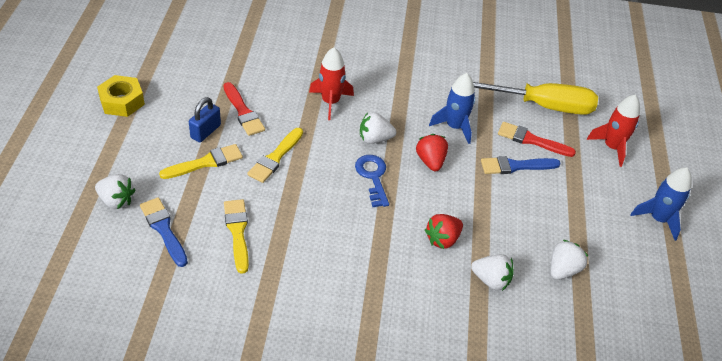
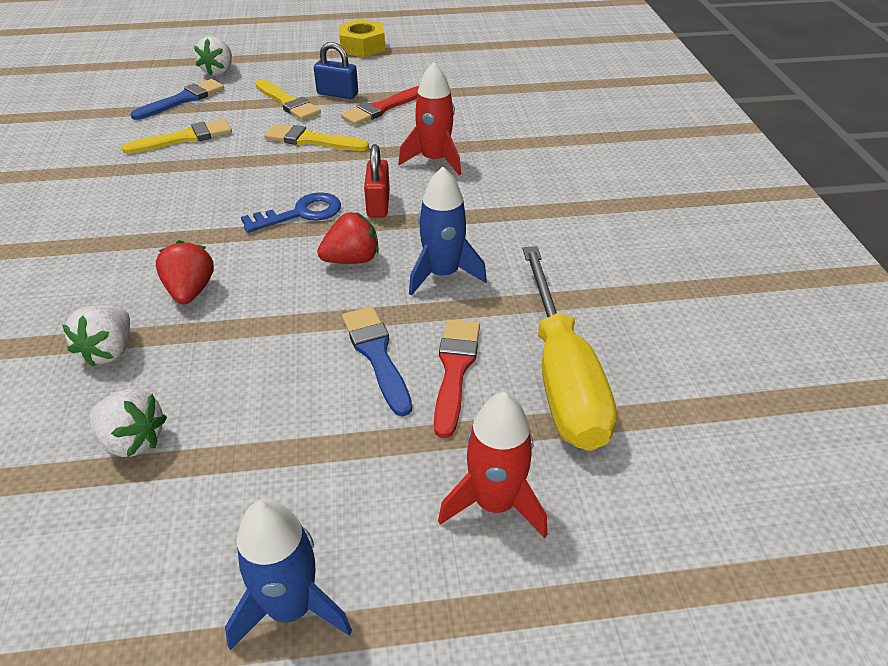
camera: 80 degrees right, 5 degrees down
white strawberry [360,112,396,144] -> red padlock [364,144,390,217]
red strawberry [425,214,463,249] -> red strawberry turned 45 degrees clockwise [156,240,214,304]

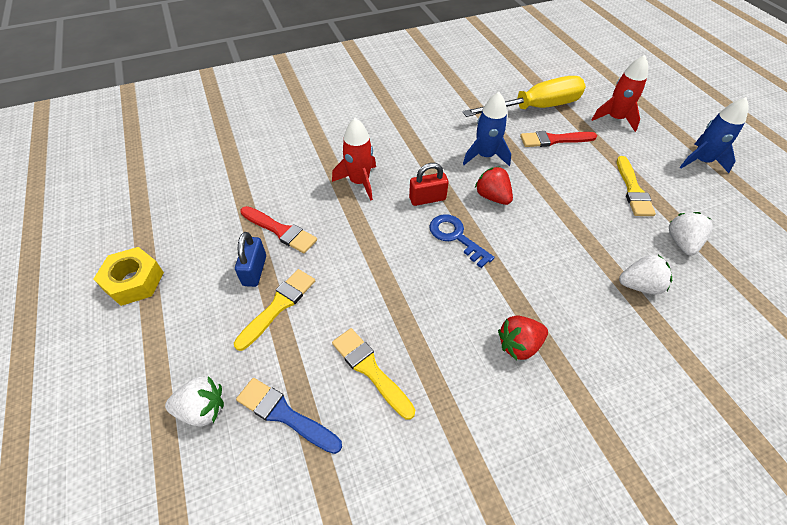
camera: 105 degrees left, 10 degrees up
red strawberry [156,240,214,304] -> red strawberry moved to [498,315,548,360]
yellow brush [264,124,369,151] -> yellow brush moved to [617,156,656,216]
blue brush [342,306,412,417] -> none

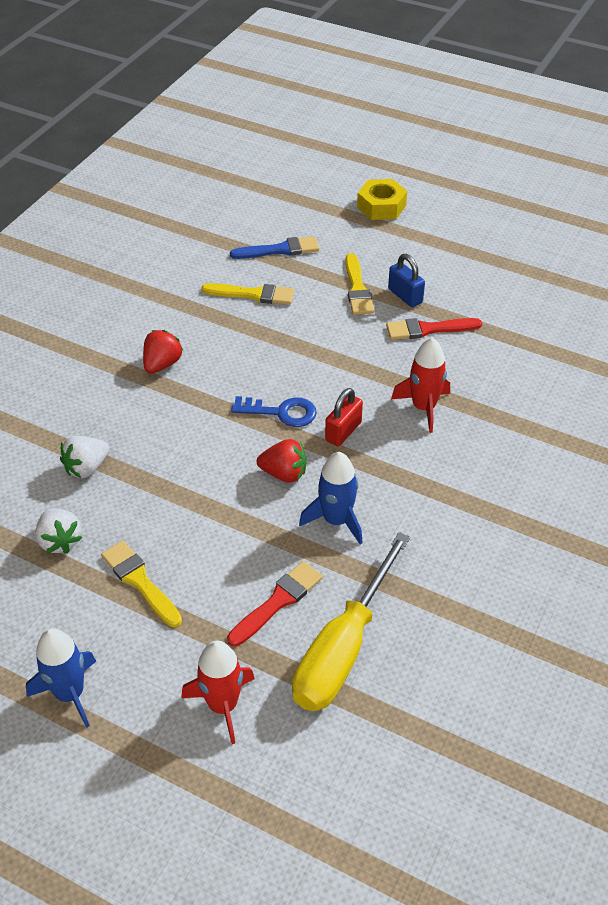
camera: 140 degrees right, 5 degrees down
yellow nut [94,247,164,306] -> yellow nut moved to [357,179,407,220]
white strawberry [165,376,224,426] -> none

